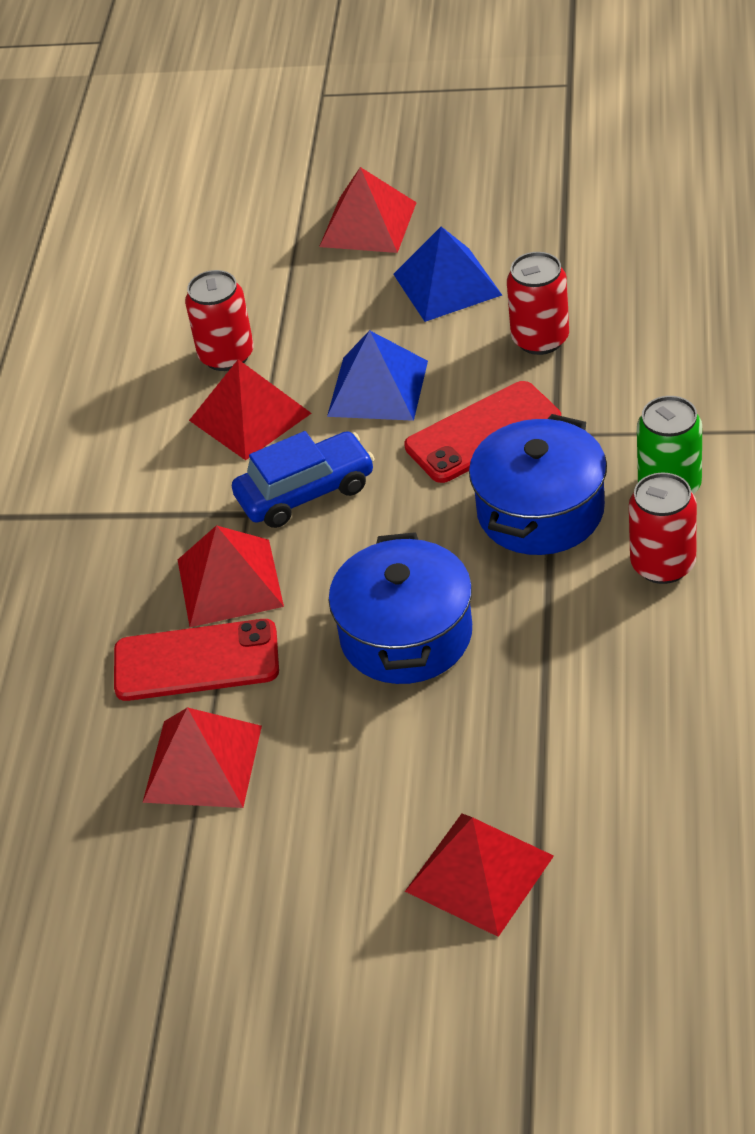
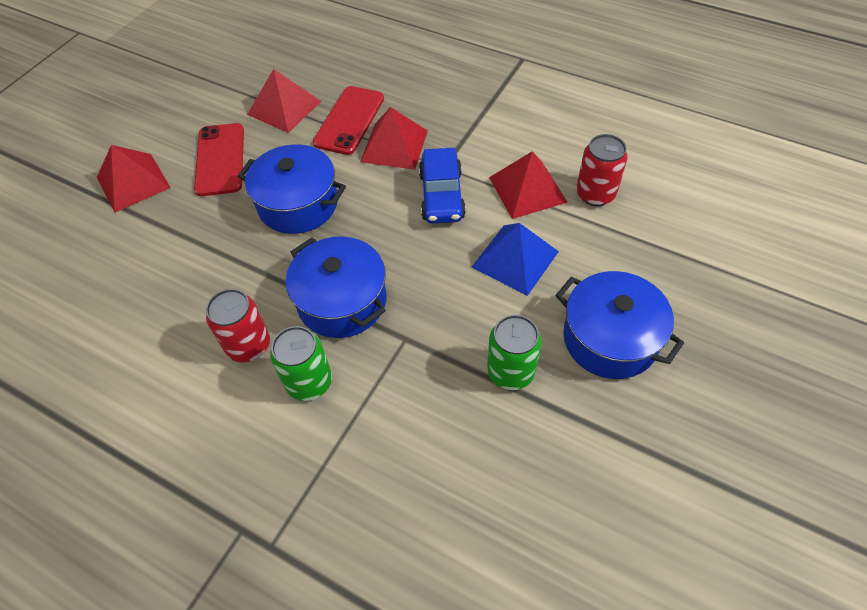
camera: 110 degrees right, 10 degrees up
red pyramid [319,167,417,253] -> none
blue pyramid [393,227,502,322] -> blue pot [556,271,684,379]
red phone [404,381,561,483] -> red phone moved to [194,123,244,196]
red can [507,252,569,355] -> green can [487,315,542,390]

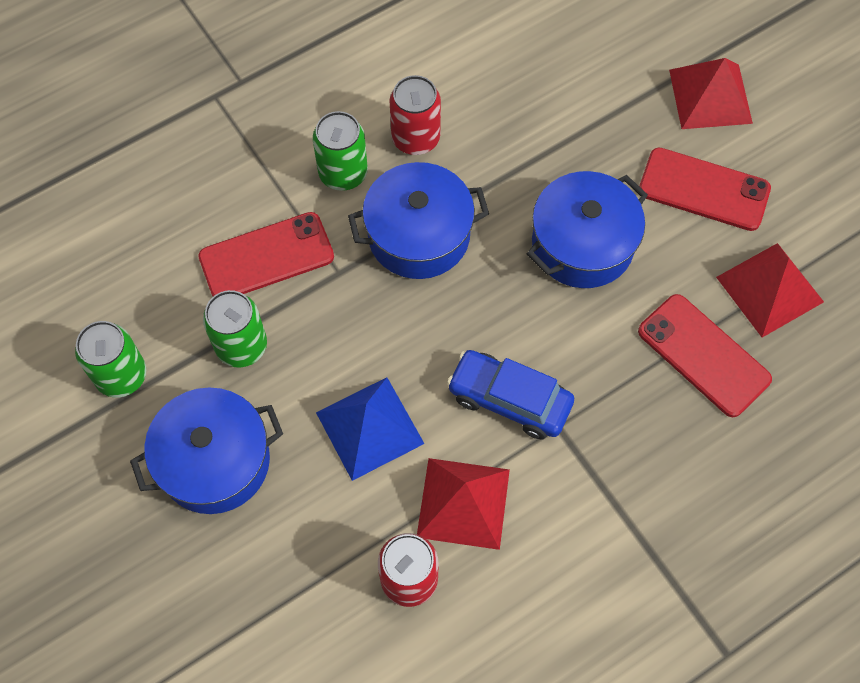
camera: 115 degrees right, 10 degrees up
red pyramid [360,107,428,170] -> none
none -> green can [75,321,146,397]
none -> red phone [198,212,334,296]

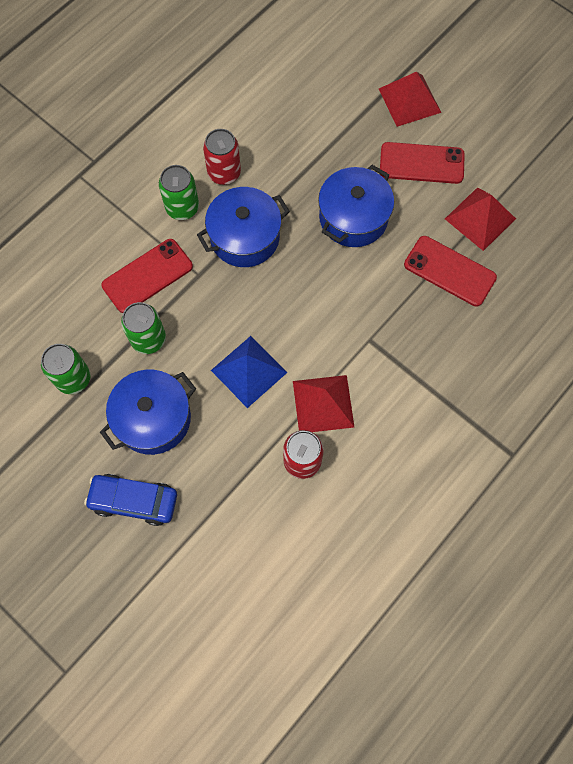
camera: 15 degrees left, 5 degrees up
blue car [447,350,574,440] -> blue car moved to [84,474,177,526]

